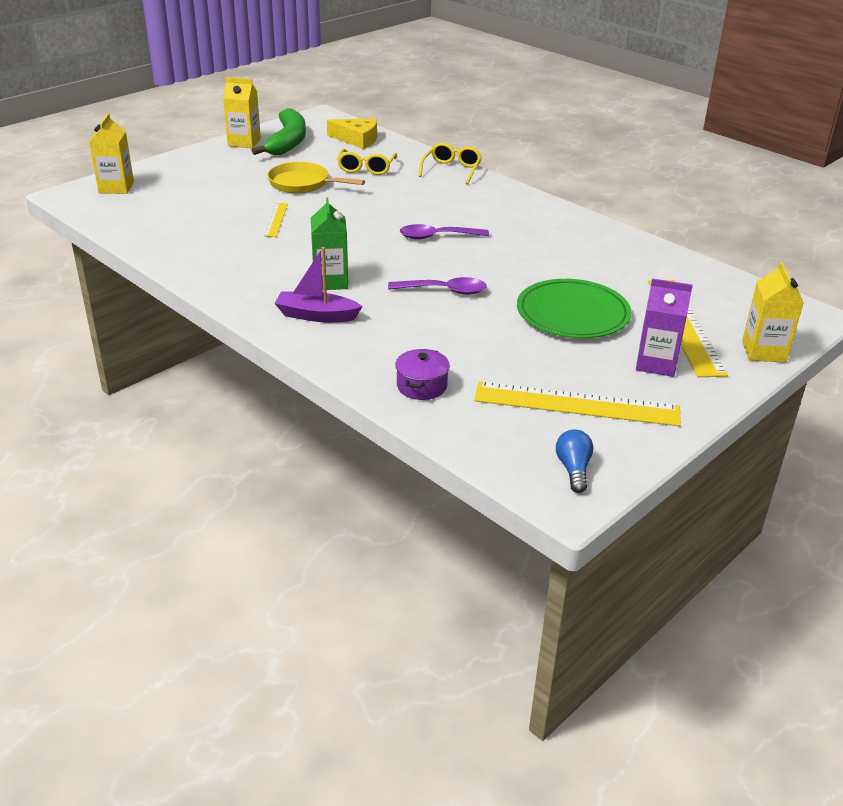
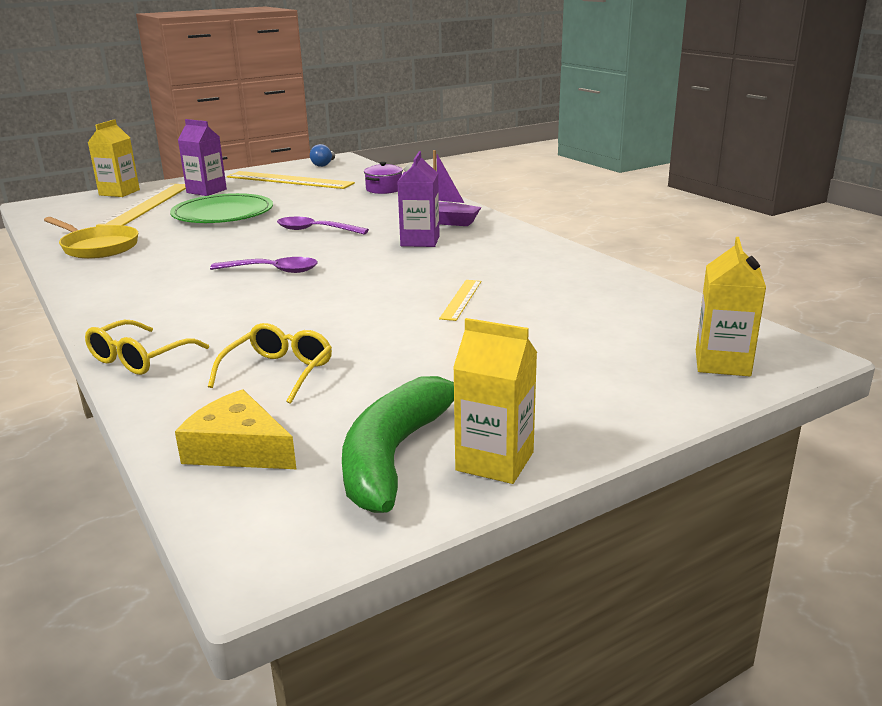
camera: 165 degrees left, 10 degrees down
yellow pan [267,162,365,193] -> yellow pan moved to [44,217,138,259]
green carton [311,198,348,290] -> purple carton [397,151,440,247]

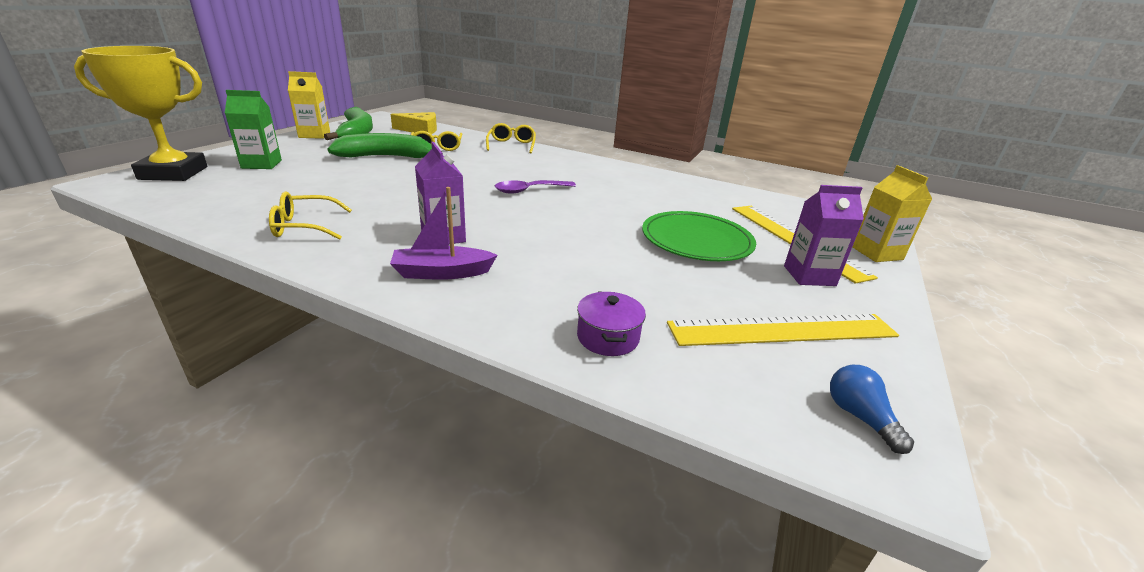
camera: 145 degrees right, 5 degrees up
yellow pan [44,217,138,259] -> none
purple spoon [277,217,369,235] -> none
yellow ruler [439,280,481,321] -> none
yellow carton [696,237,766,377] -> yellow trophy [74,46,207,181]
none -> green carton [225,90,282,169]
none -> yellow glasses [269,192,352,240]
none -> green banana [328,133,442,158]

